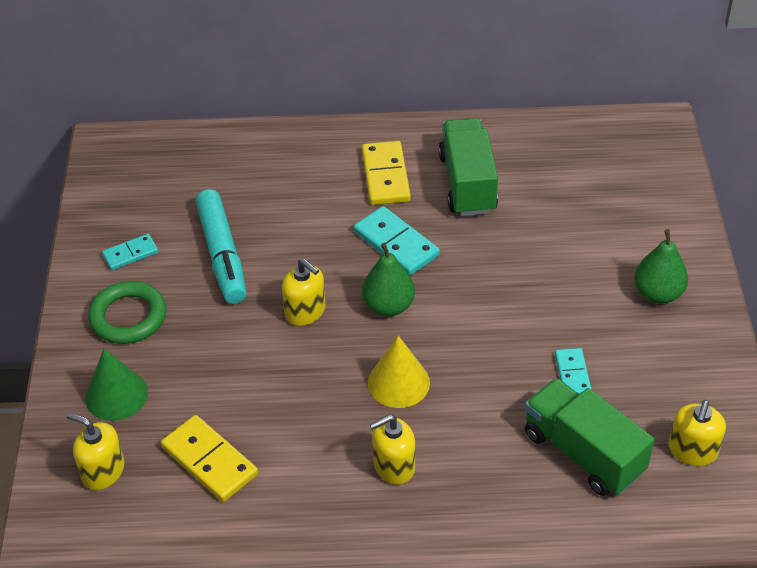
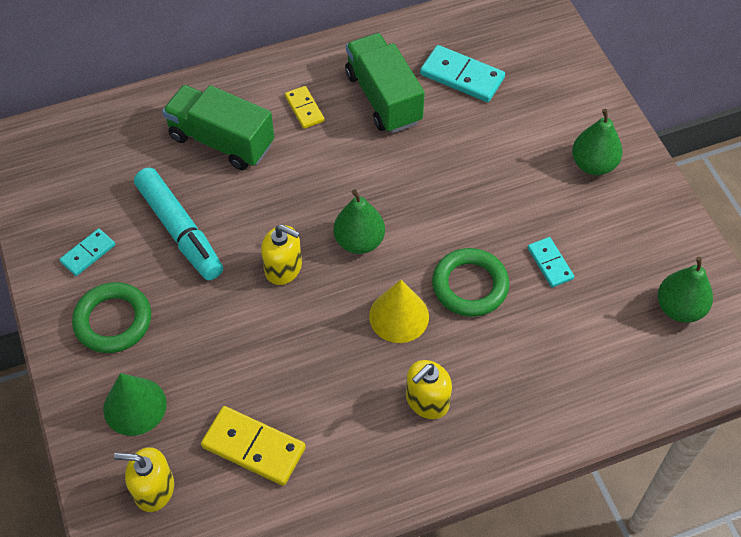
camera: 20 degrees left, 10 degrees up
turquoise domino [354,206,440,275] -> turquoise domino moved to [420,45,505,102]
yellow domino [362,141,411,205] -> yellow domino [285,86,324,129], size x0.60
green truck [524,378,654,496] -> green truck moved to [162,85,274,170]
yellow soap dispenser [669,400,726,466] -> green pear [658,257,713,323]
none -> green ring [432,248,510,317]

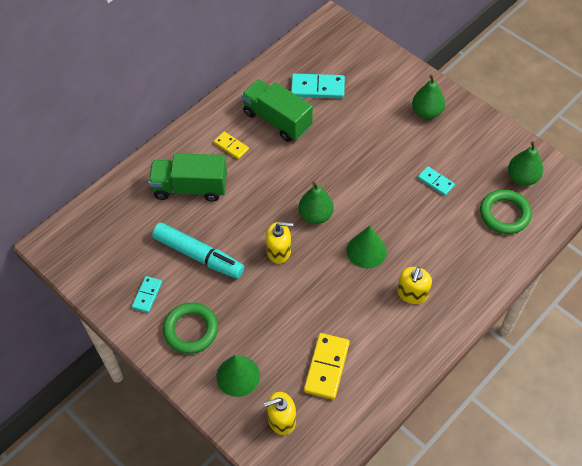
camera: 25 degrees left, 0 degrees up
yellow domino [201,406,306,486] -> yellow domino turned 75 degrees counterclockwise [304,333,350,400]
yellow cone [369,280,429,343] -> green cone [346,226,387,269]
green ring [432,248,510,317] -> green ring moved to [480,189,532,234]

